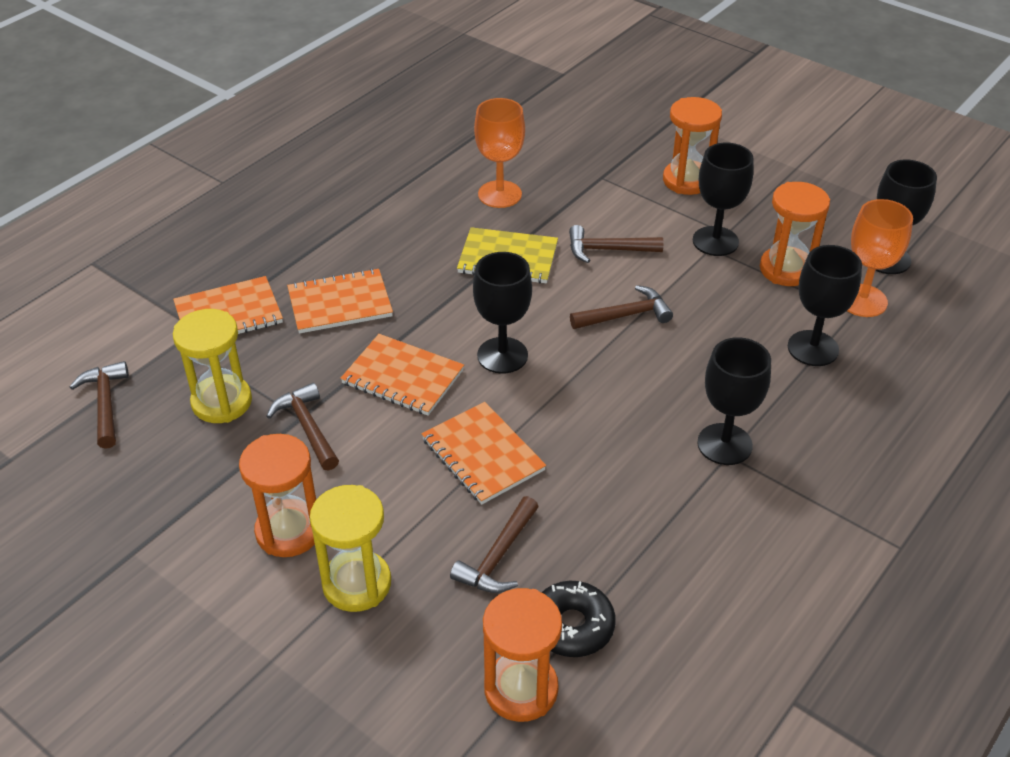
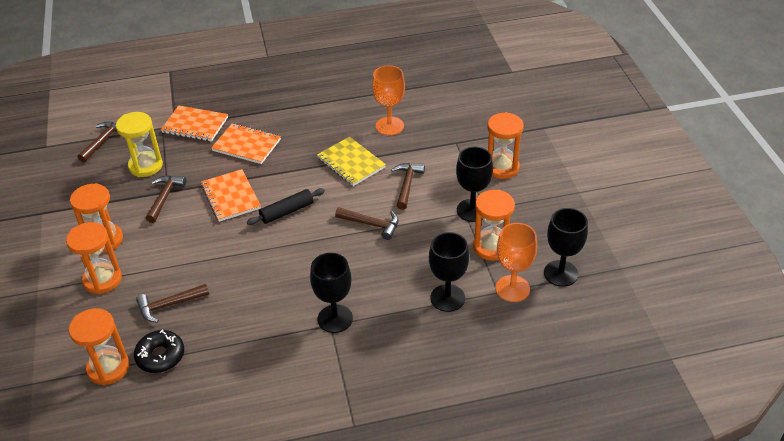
camera: 40 degrees right, 0 degrees up
yellow hourglass [310,485,391,612] -> orange hourglass [66,222,122,294]
orange notebook [422,402,546,504] -> none
black goblet [473,252,532,374] -> black rolling pin [247,188,325,225]
brown hammer [569,225,663,263] -> brown hammer turned 60 degrees clockwise [391,163,425,210]

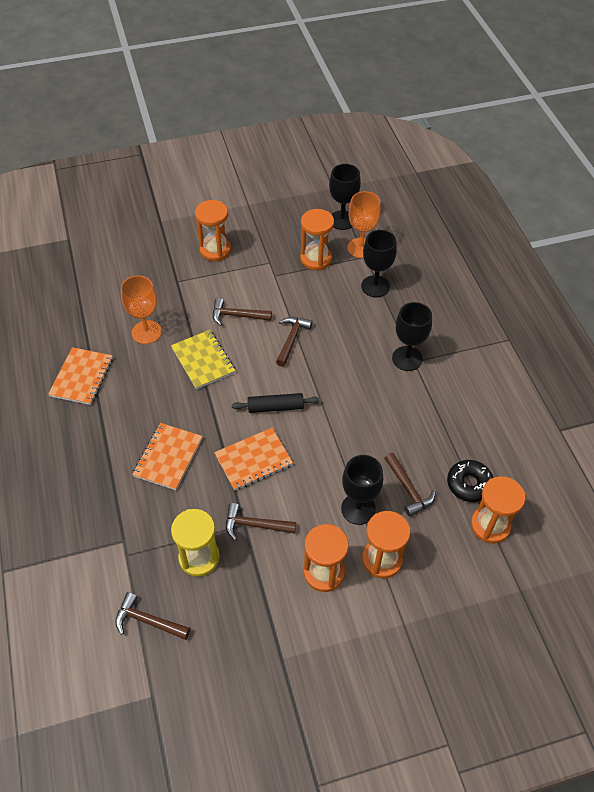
camera: 95 degrees left, 10 degrees up
orange notebook [161,105,228,141] -> orange notebook moved to [48,347,113,405]
black rolling pin [247,188,325,225] -> black rolling pin turned 60 degrees counterclockwise [232,393,319,413]
yellow notebook [317,137,386,186] -> yellow notebook turned 75 degrees counterclockwise [171,330,236,389]
black goblet [456,147,493,222] -> black goblet moved to [341,455,383,525]

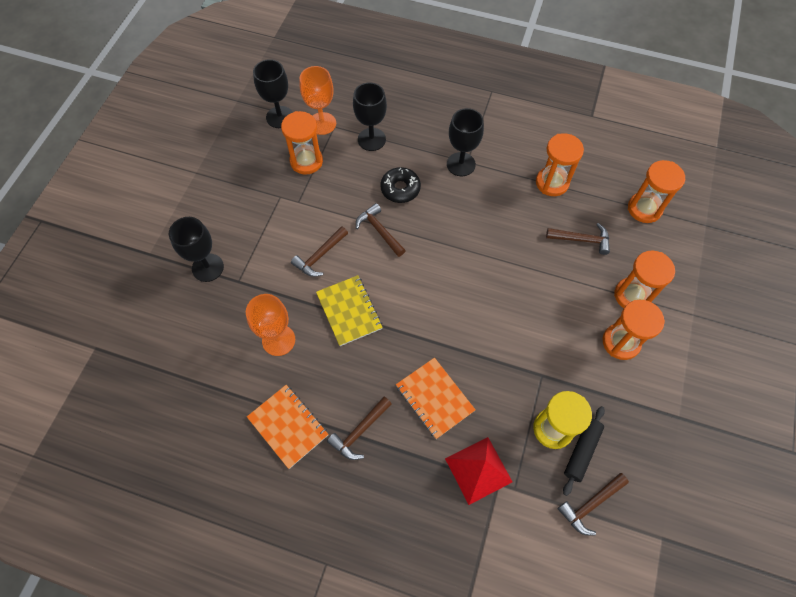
camera: 55 degrees left, 10 degrees up
yellow notebook [171,330,236,389] -> yellow notebook turned 60 degrees clockwise [316,275,383,346]
orange hourglass [195,200,231,261] -> orange hourglass moved to [536,133,584,196]
orange notebook [214,428,293,491] -> none
brown hammer [226,503,296,541] -> brown hammer moved to [327,397,392,460]
black rolling pin [232,393,319,413] -> black rolling pin moved to [563,406,605,496]
black goblet [341,455,383,525] -> black goblet moved to [169,217,224,282]
black donut [447,460,493,502] -> black donut moved to [380,167,421,203]
none -> red pyramid [445,437,512,505]

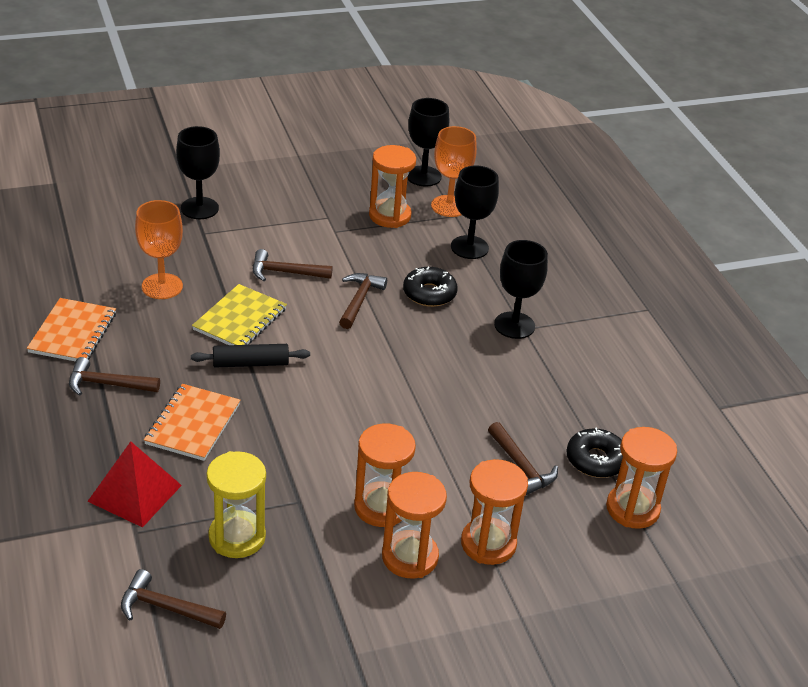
camera: 50 degrees right, 25 degrees down
orange hourglass [536,133,584,196] -> orange hourglass moved to [354,424,416,527]
black rolling pin [563,406,605,496] -> black rolling pin moved to [191,344,310,367]
none -> black donut [566,427,623,478]

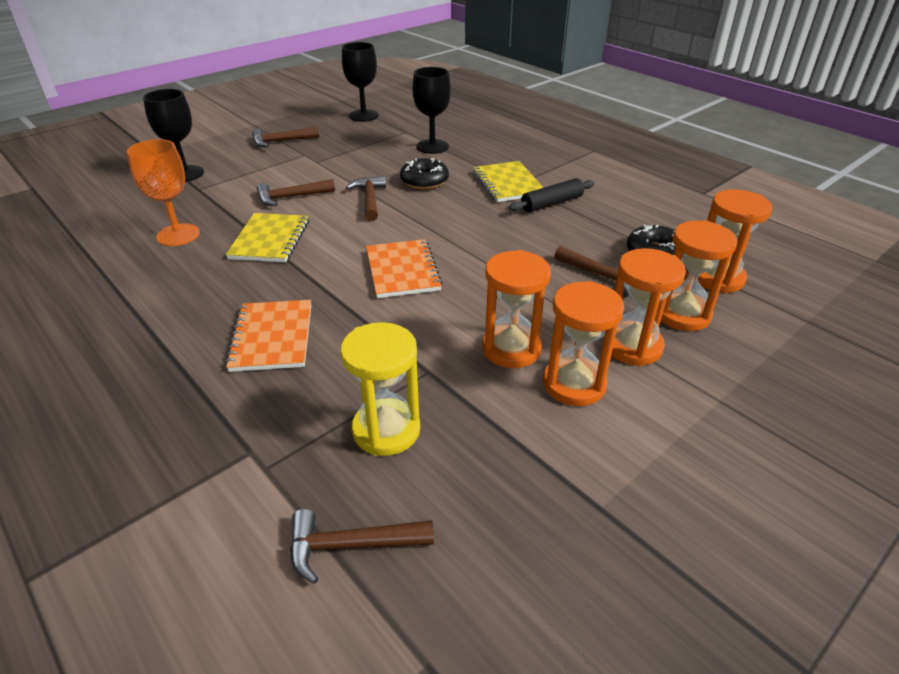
camera: 20 degrees left, 0 degrees up
orange notebook [27,298,116,361] -> orange notebook moved to [366,239,443,298]
brown hammer [69,357,160,396] -> brown hammer moved to [252,127,319,147]
red pyramid [87,441,182,528] -> none
black rolling pin [191,344,310,367] -> black rolling pin moved to [509,178,594,212]
orange hourglass [369,145,416,228] -> orange hourglass moved to [661,220,738,331]
orange goblet [431,126,477,217] -> none
black goblet [494,240,548,339] -> yellow notebook [473,161,544,202]

